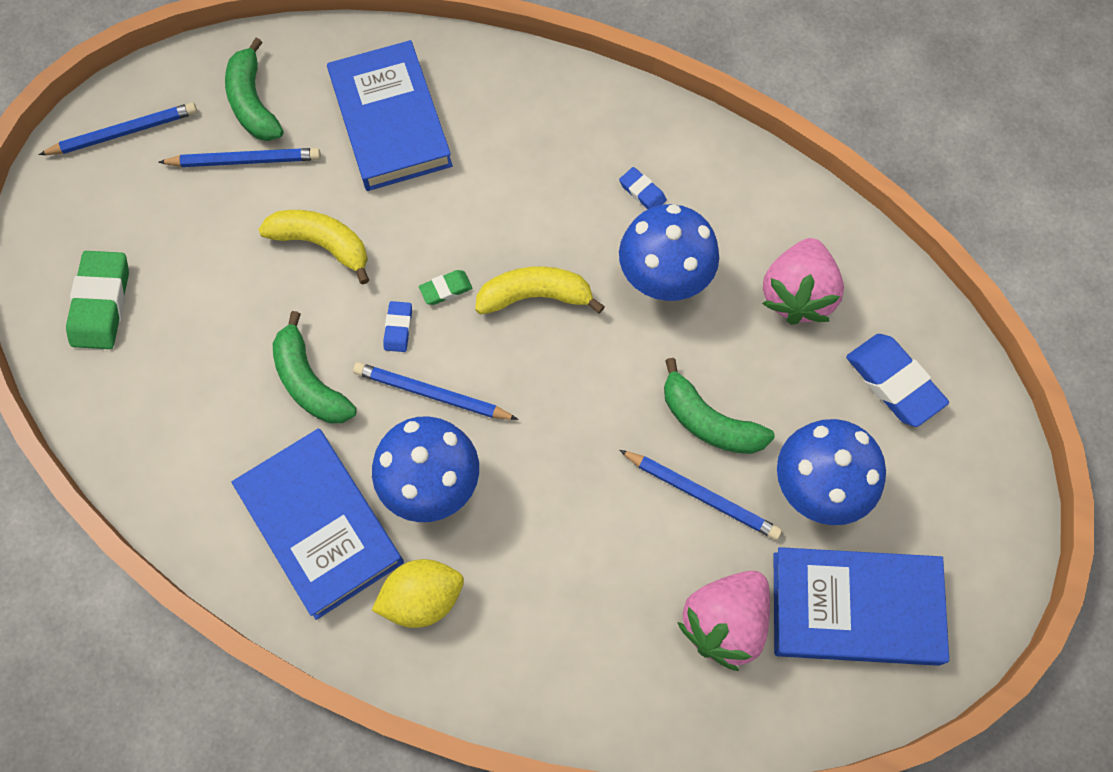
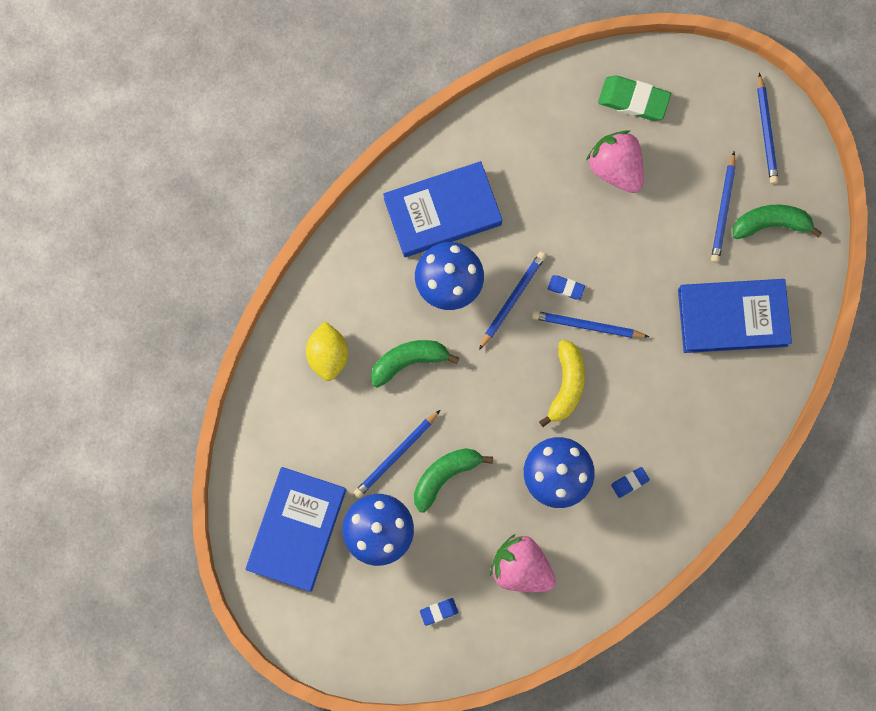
camera: 105 degrees right, 10 degrees up
yellow banana [258,210,369,284] -> none
green banana [273,311,357,424] -> green banana moved to [371,340,459,388]
yellow lemon [372,559,464,628] -> yellow lemon moved to [306,321,348,381]
green eraser [419,270,472,305] -> blue pencil [532,311,649,338]
pink strawberry [677,571,770,671] -> pink strawberry moved to [586,130,644,193]
blue eraser [846,334,949,427] -> blue eraser [420,598,458,626], size x0.51

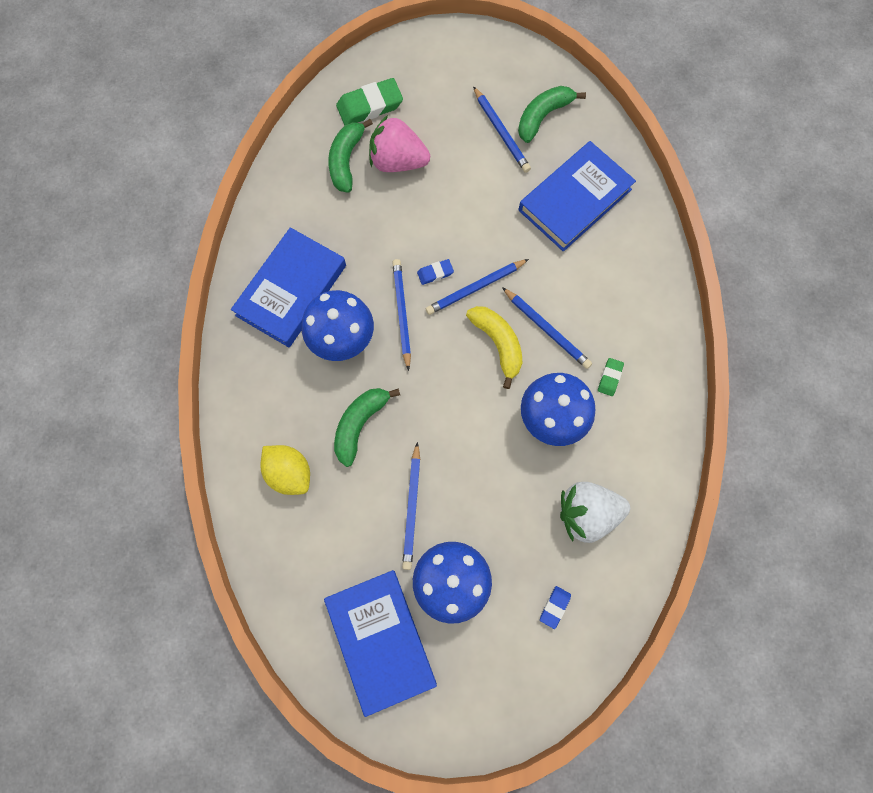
camera: 40 degrees left, 5 degrees down
green banana [414,448,493,512] -> green banana moved to [328,119,373,193]
pink strawberry [490,534,556,592] -> white strawberry [560,482,630,543]
blue eraser [611,467,650,498] -> green eraser [598,358,624,396]
blue pencil [757,73,778,184] -> blue pencil moved to [502,287,592,369]

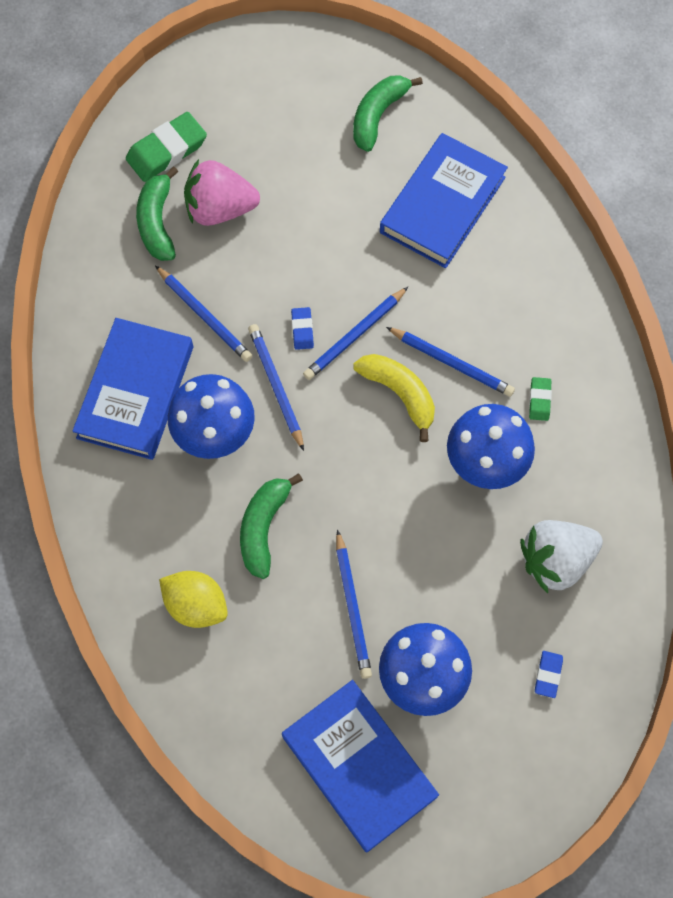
camera: 15 degrees left, 5 degrees down
blue eraser [417,259,454,285] -> blue eraser turned 60 degrees counterclockwise [291,307,314,350]
blue pencil [473,86,531,173] -> blue pencil moved to [155,265,252,362]

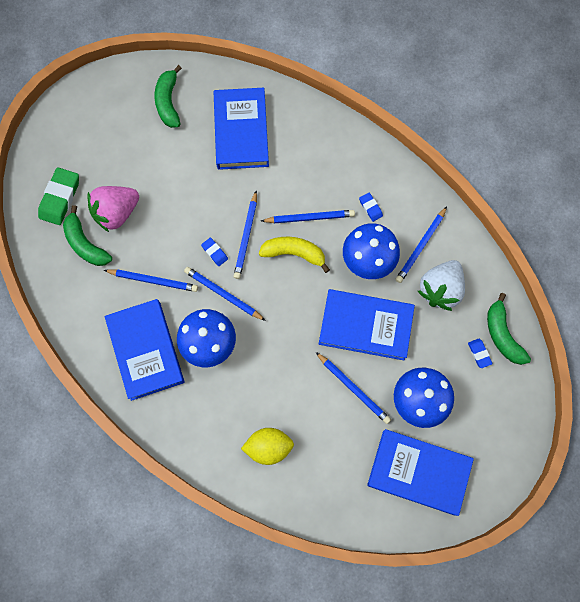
camera: 35 degrees left, 5 degrees up
green banana [240,473,303,579] -> green banana moved to [487,293,531,365]
green eraser [529,377,552,421] -> blue eraser [359,193,383,222]
none -> blue book [319,289,415,360]
none -> blue pencil [395,206,447,283]

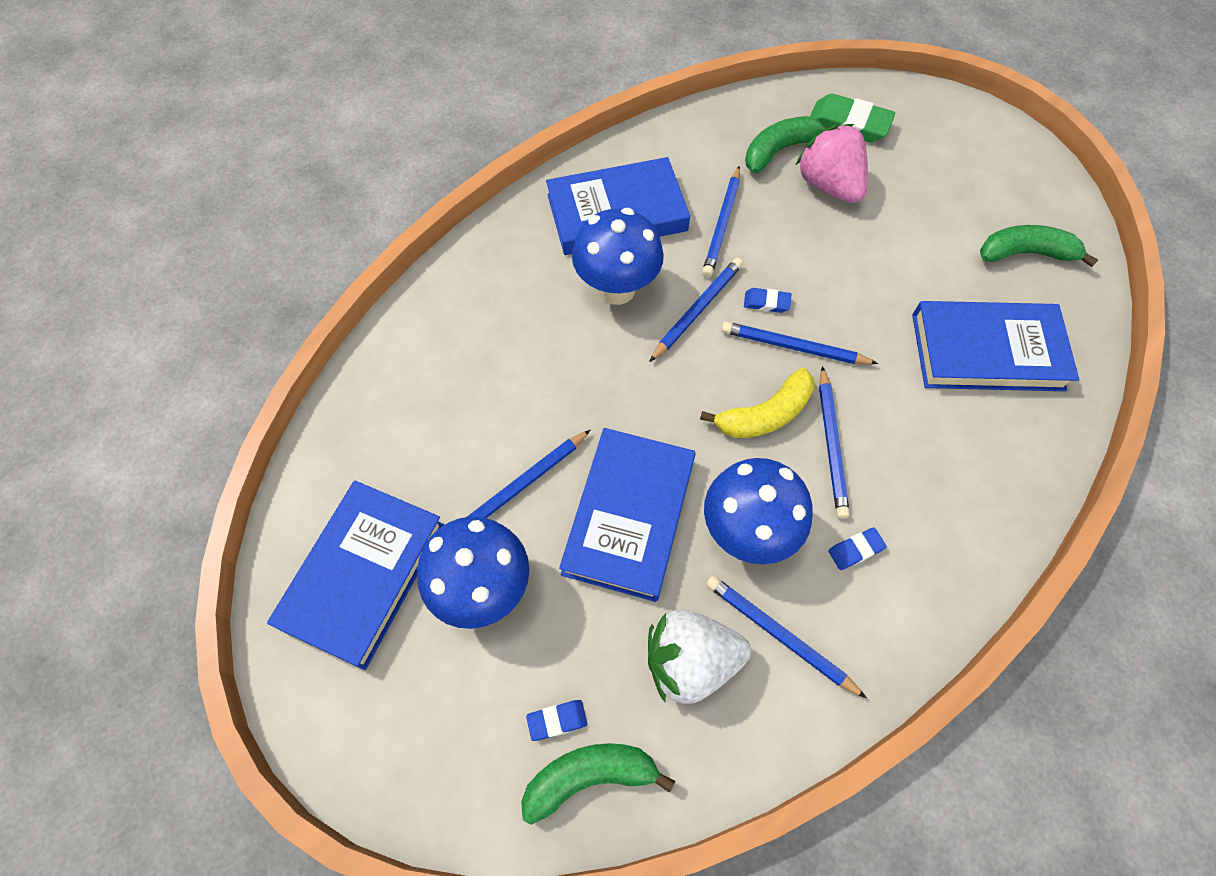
camera: 95 degrees right, 10 degrees down
blue eraser [201,238,228,266] -> blue eraser turned 45 degrees clockwise [744,288,791,313]
yellow lemon [241,428,294,465] -> none
yellow banana [259,237,330,273] -> yellow banana turned 45 degrees clockwise [700,368,814,438]
white strawberry [418,260,465,311] -> white strawberry turned 45 degrees counterclockwise [648,609,751,704]

